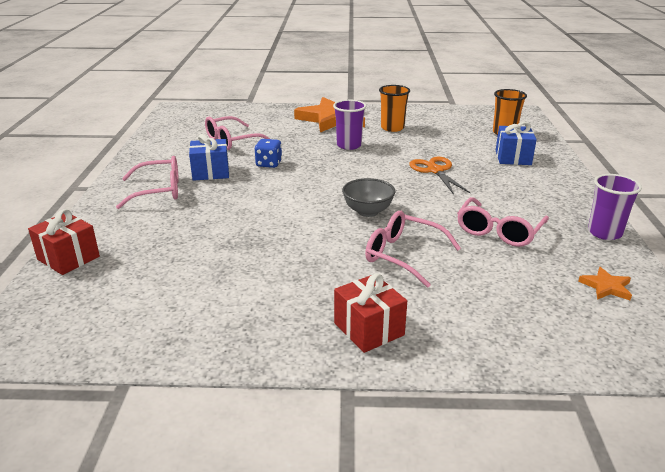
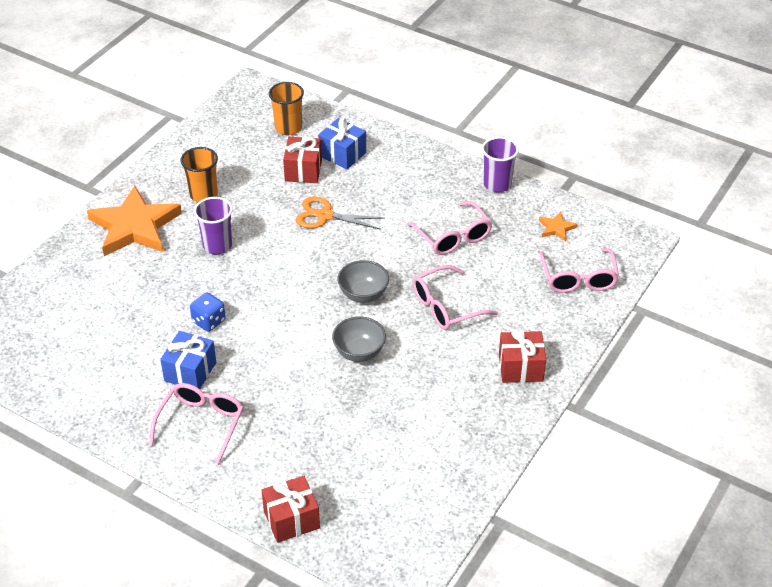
camera: 60 degrees left, 15 degrees up
pink glasses [205,116,270,150] -> pink glasses moved to [540,248,619,293]
none -> red gift [283,137,322,183]
none -> grey bowl [332,316,386,362]

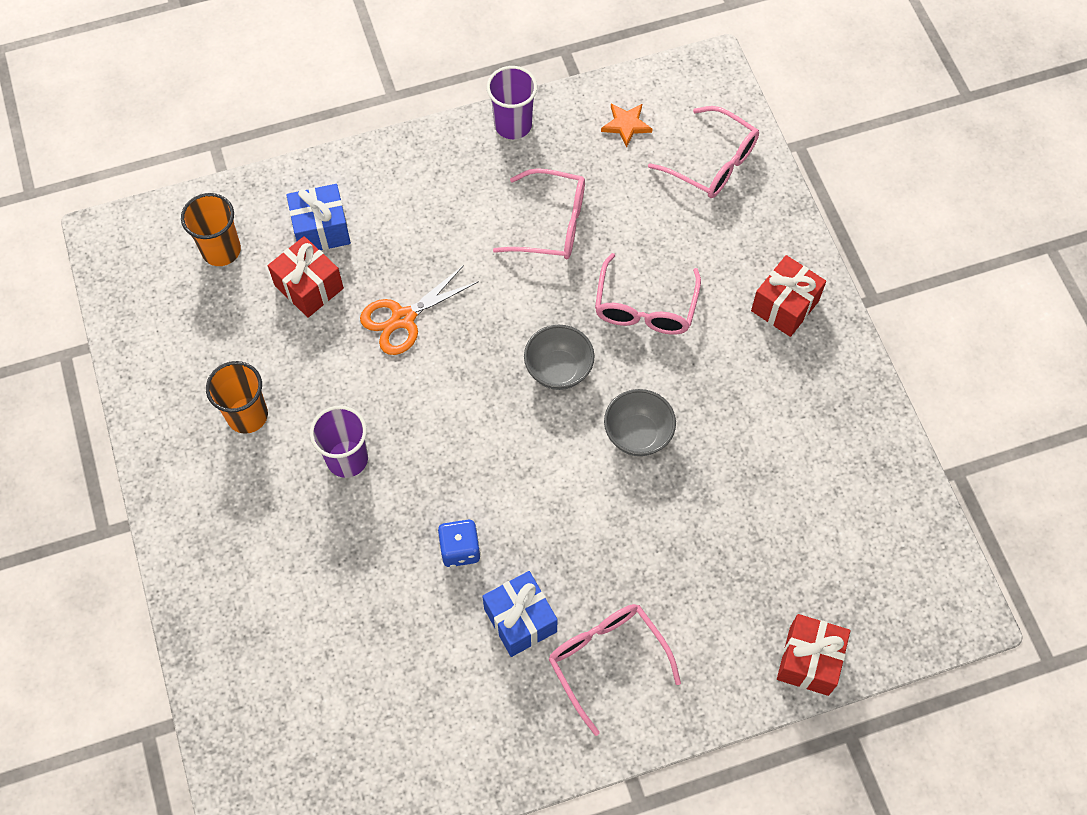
camera: 50 degrees left, 20 degrees up
orange star [87,186,182,256] -> none

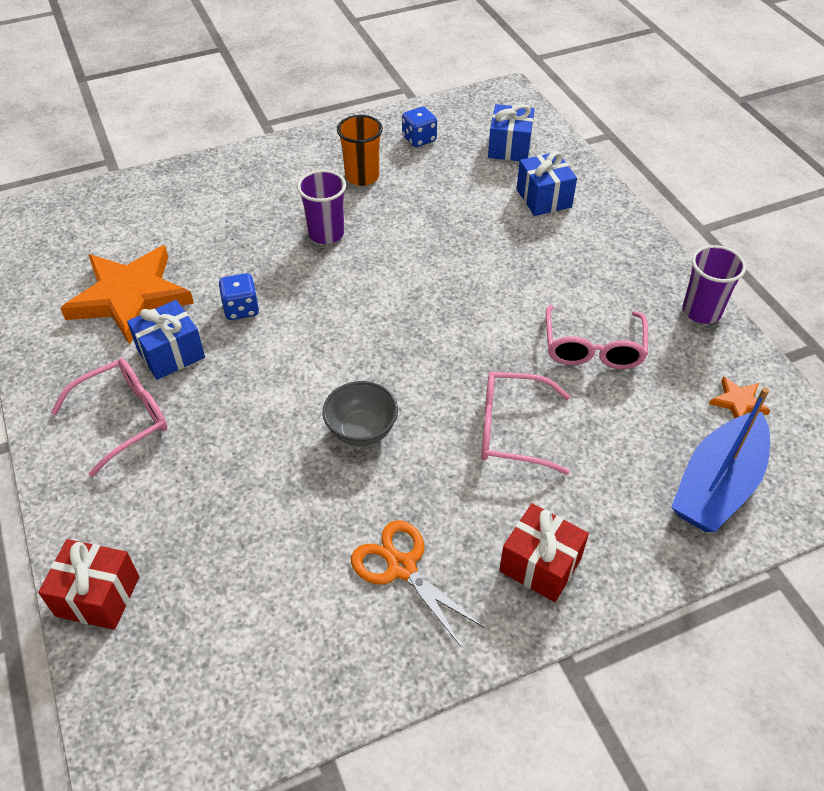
camera: 85 degrees right, 15 degrees down
orange cup [181,193,241,266] -> blue gift [488,104,535,161]
red gift [268,236,344,318] -> none
orange scissors [360,265,479,355] -> orange scissors moved to [351,520,485,647]
grey bowl [524,325,594,390] -> none
pink glasses [648,106,759,198] -> blue boat [671,387,770,532]
none -> orange star [60,245,194,345]
none -> blue dice [402,107,437,147]

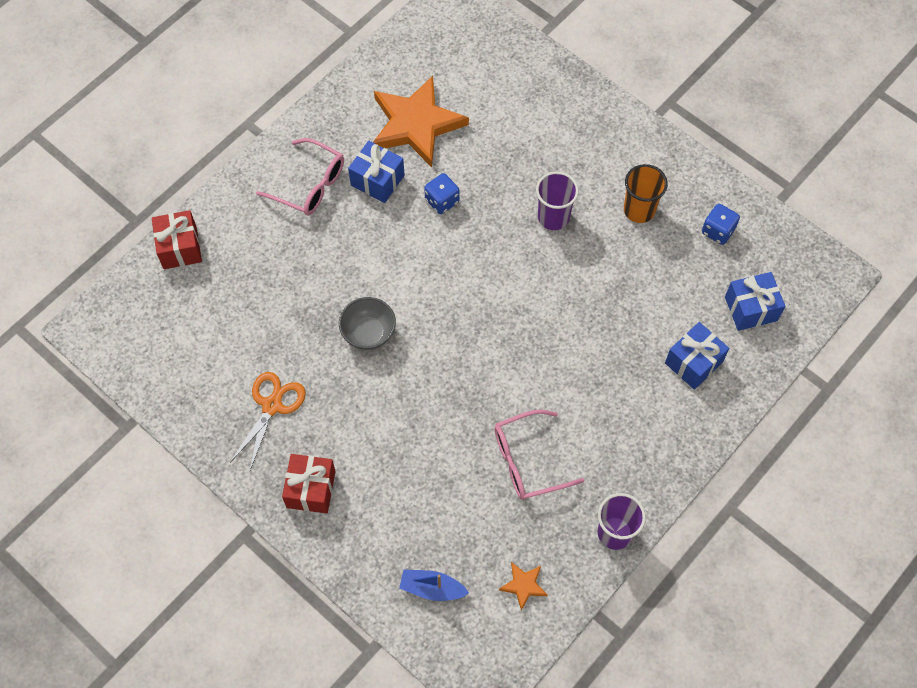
camera: 65 degrees right, 15 degrees up
pink glasses [481,372,570,475] -> none
blue boat [671,387,770,532] -> blue boat [399,570,469,601], size x0.54

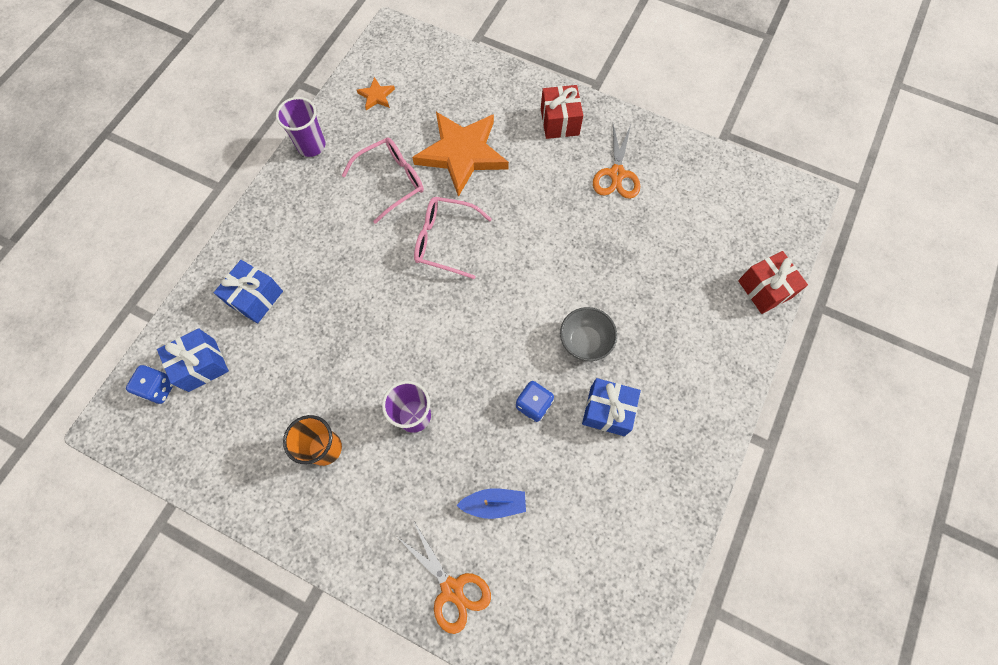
camera: 165 degrees right, 5 degrees up
pink glasses [256,138,344,215] -> pink glasses moved to [414,197,492,279]
grey bowl [339,297,396,350] -> grey bowl moved to [560,307,617,361]
orange star [373,76,469,167] -> orange star moved to [412,112,509,197]
blue boat [399,570,469,601] -> blue boat moved to [456,488,526,519]
blue dice [702,204,740,245] -> blue dice moved to [126,365,174,404]
none -> orange scissors [396,521,491,634]

